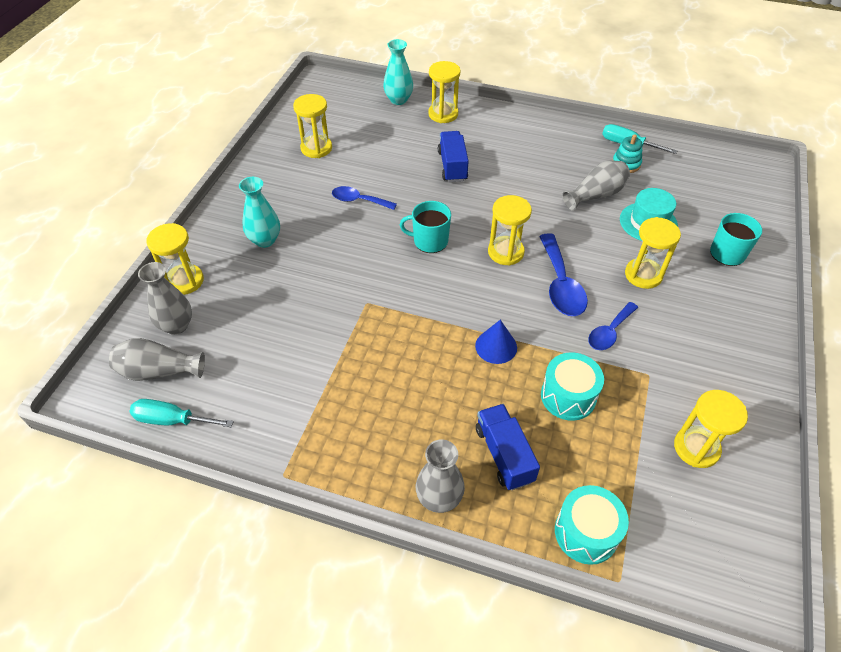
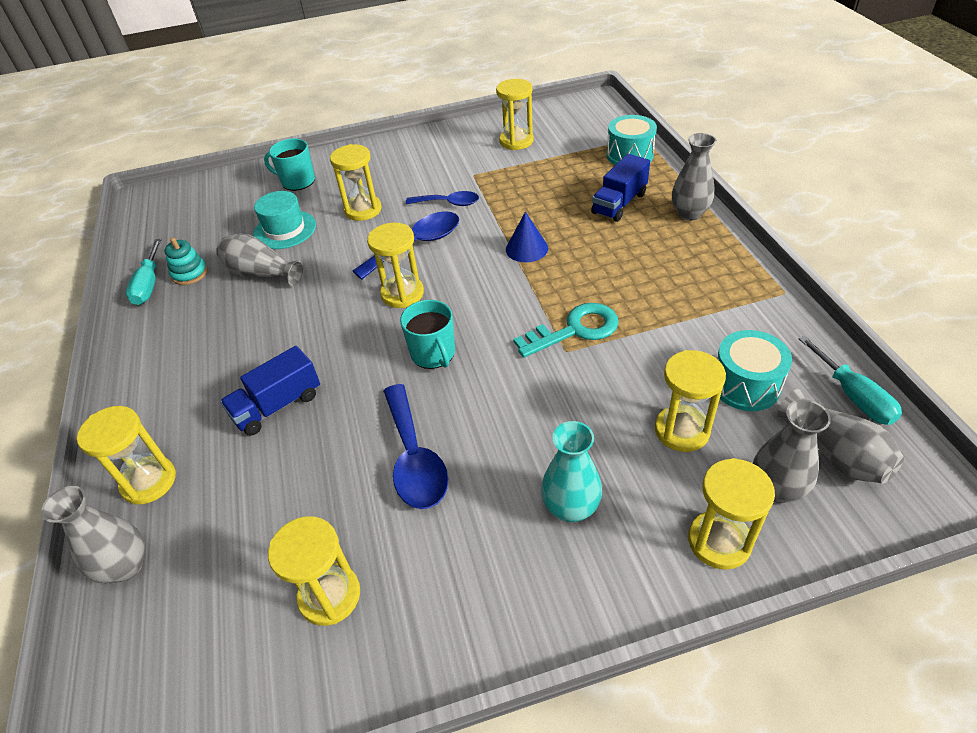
camera: 120 degrees left, 5 degrees down
blue spoon [332,186,397,210] -> blue spoon [383,384,448,509], size x1.55
turquoise vase [383,39,413,105] -> grey vase [41,486,145,583]
turquoise drum [541,352,604,421] -> turquoise drum moved to [717,330,792,411]
none -> turquoise key [513,303,619,358]
none -> yellow hourglass [655,350,726,452]

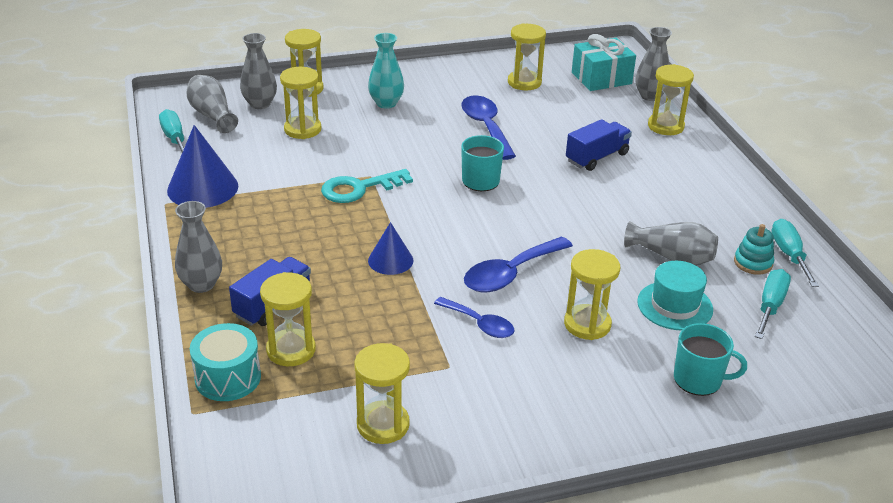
camera: 175 degrees right, 10 degrees down
yellow hourglass [367,223,424,308] -> yellow hourglass moved to [260,272,316,366]
blue spoon [406,191,479,206] -> blue spoon turned 150 degrees counterclockwise [434,297,514,338]
turquoise drum [717,330,792,411] -> none
none -> blue cone [167,125,238,208]
none -> turquoise gift [572,34,636,91]
none -> turquoise screwdriver [755,269,791,339]

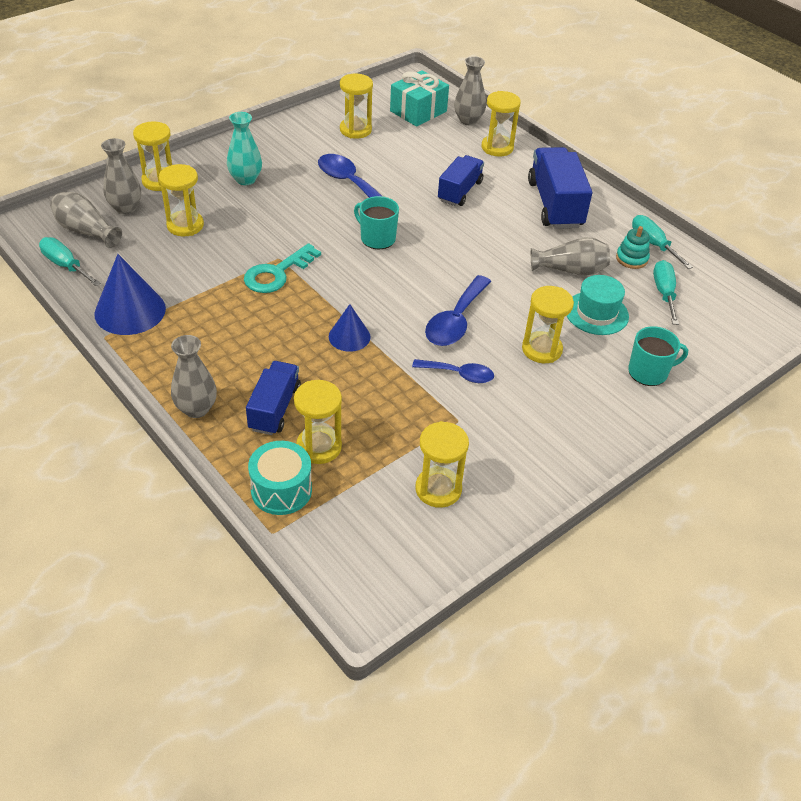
camera: 25 degrees left, 10 degrees up
none -> blue truck [528,147,592,229]

